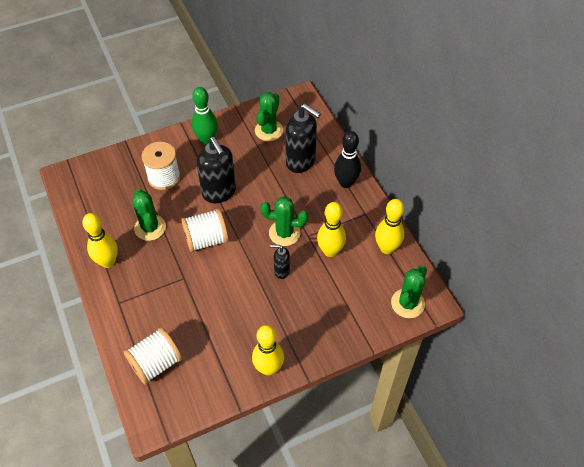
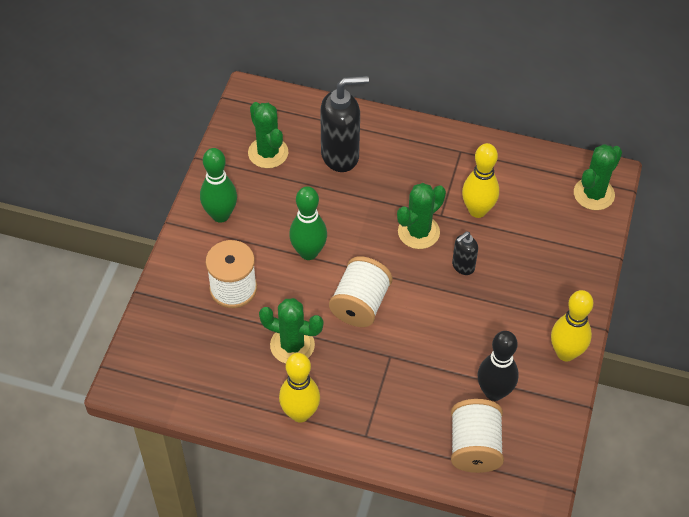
camera: 50 degrees left, 0 degrees up
black soap dispenser [196,137,236,203] -> green bowling pin [289,186,327,260]
black bowling pin [334,131,361,188] -> black bowling pin moved to [478,331,519,401]
yellow bowling pin [375,199,404,254] -> none
green cactus [391,265,427,318] -> green cactus turned 60 degrees clockwise [574,144,622,210]

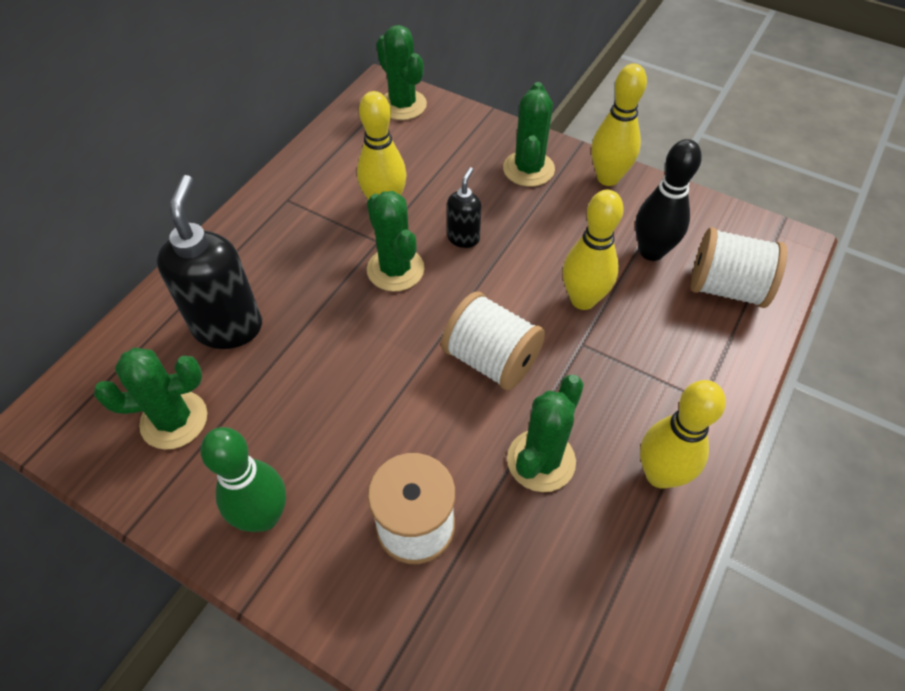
camera: 75 degrees left, 0 degrees up
green bowling pin [289,186,327,260] -> none
black soap dispenser [452,232,478,275] -> black soap dispenser turned 135 degrees counterclockwise [447,167,481,248]
none -> green cactus [503,82,555,187]
none -> yellow bowling pin [563,190,624,310]

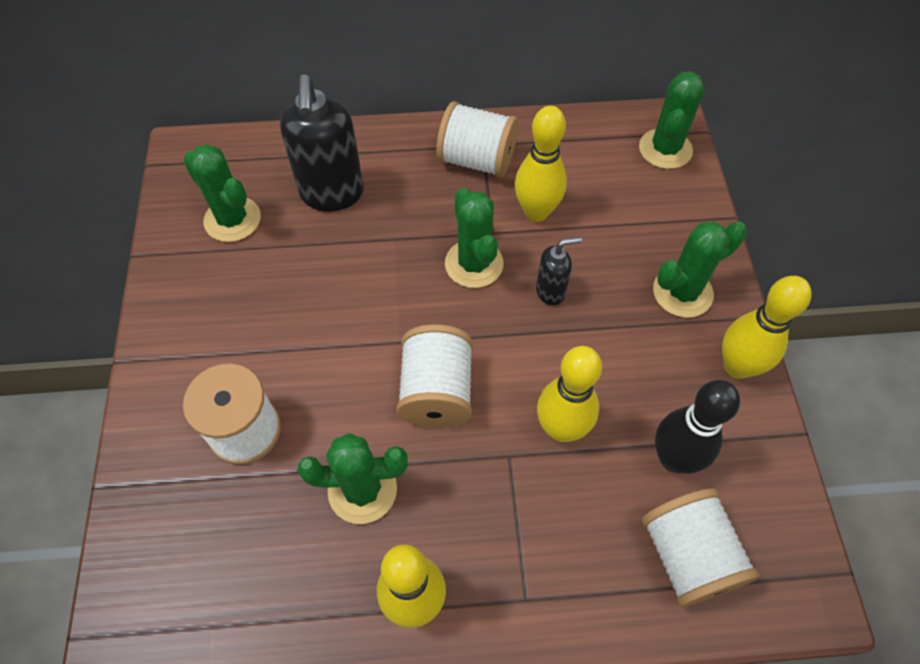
camera: 55 degrees right, 5 degrees up
black soap dispenser [156,175,262,349] -> black soap dispenser turned 120 degrees clockwise [280,74,364,211]
green bowling pin [200,427,286,532] -> none
green cactus [367,191,424,292] -> green cactus turned 45 degrees counterclockwise [445,188,504,288]
none -> white spool [436,101,518,178]

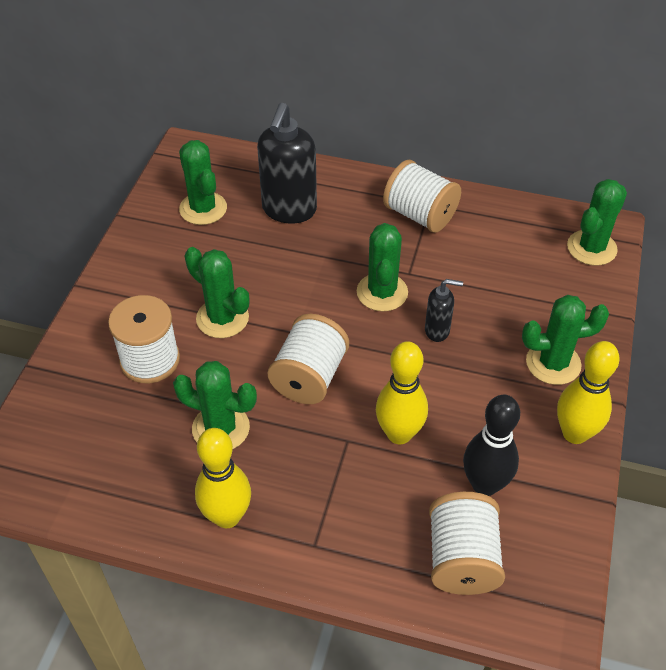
camera: 20 degrees right, 10 degrees down
yellow bowling pin [515,106,567,222] -> none
none -> green cactus [185,247,249,338]

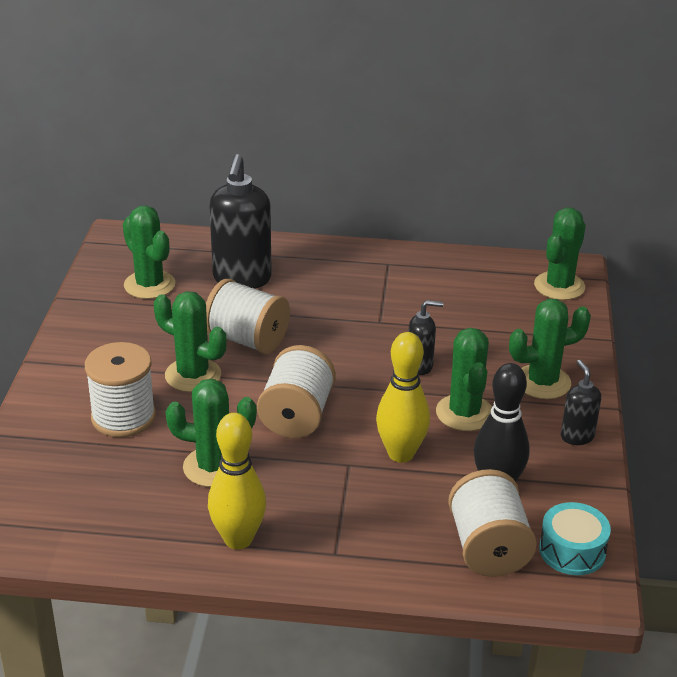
camera: 10 degrees left, 15 degrees down
green cactus [357,223,408,311] -> green cactus moved to [436,328,492,431]
white spool [383,160,461,233] -> white spool moved to [206,279,290,354]
yellow bowling pin [557,341,619,444] -> black soap dispenser [561,360,601,445]
none -> turquoise drum [539,502,611,575]

